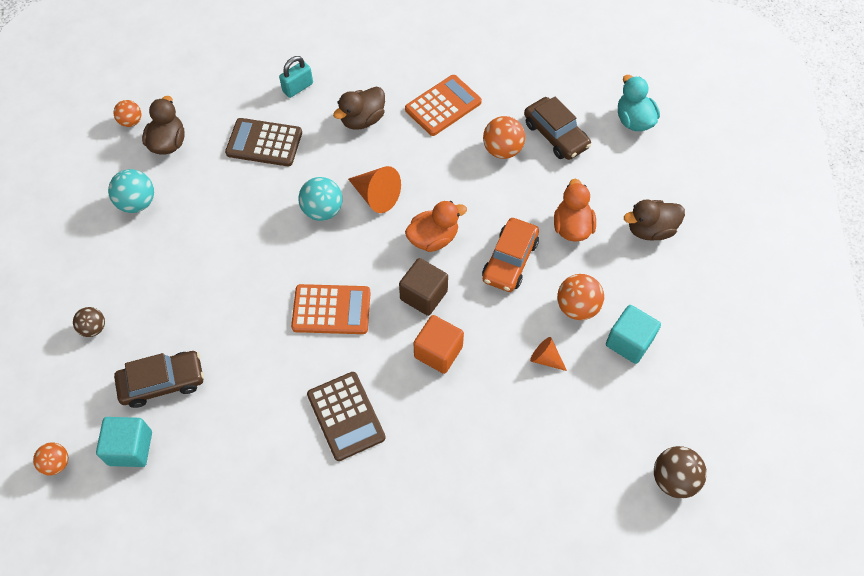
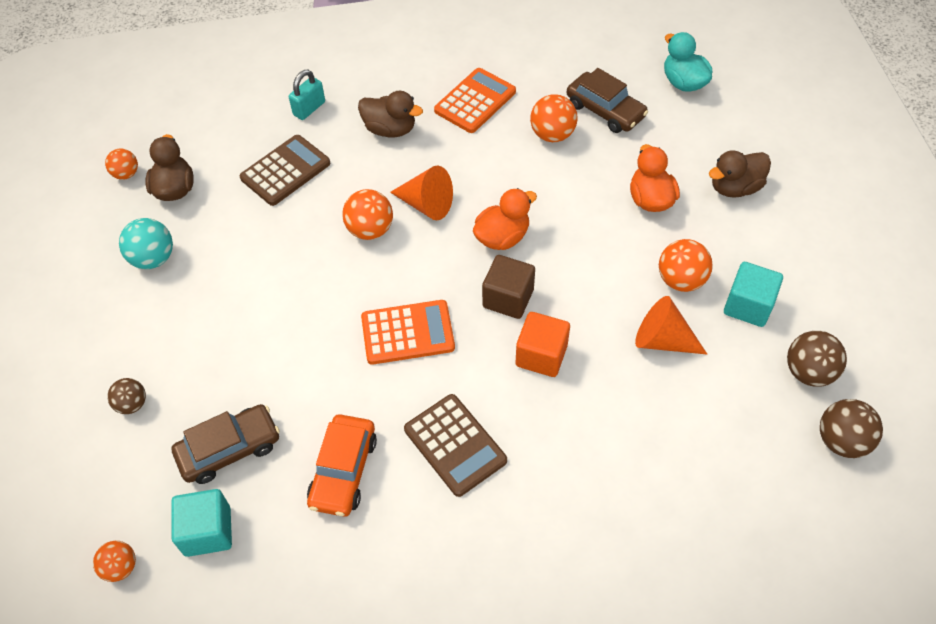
camera: 10 degrees left, 5 degrees down
brown calculator [225,118,302,166] -> brown calculator turned 135 degrees clockwise [240,135,330,206]
turquoise ball [299,177,343,221] -> orange ball [342,189,393,240]
brown duck [333,87,385,130] -> brown duck turned 105 degrees counterclockwise [358,91,423,137]
orange car [482,218,539,292] -> orange car moved to [307,414,377,517]
orange cone [530,337,567,371] -> orange cone [635,296,707,354], size x1.64
none -> brown ball [787,331,847,387]

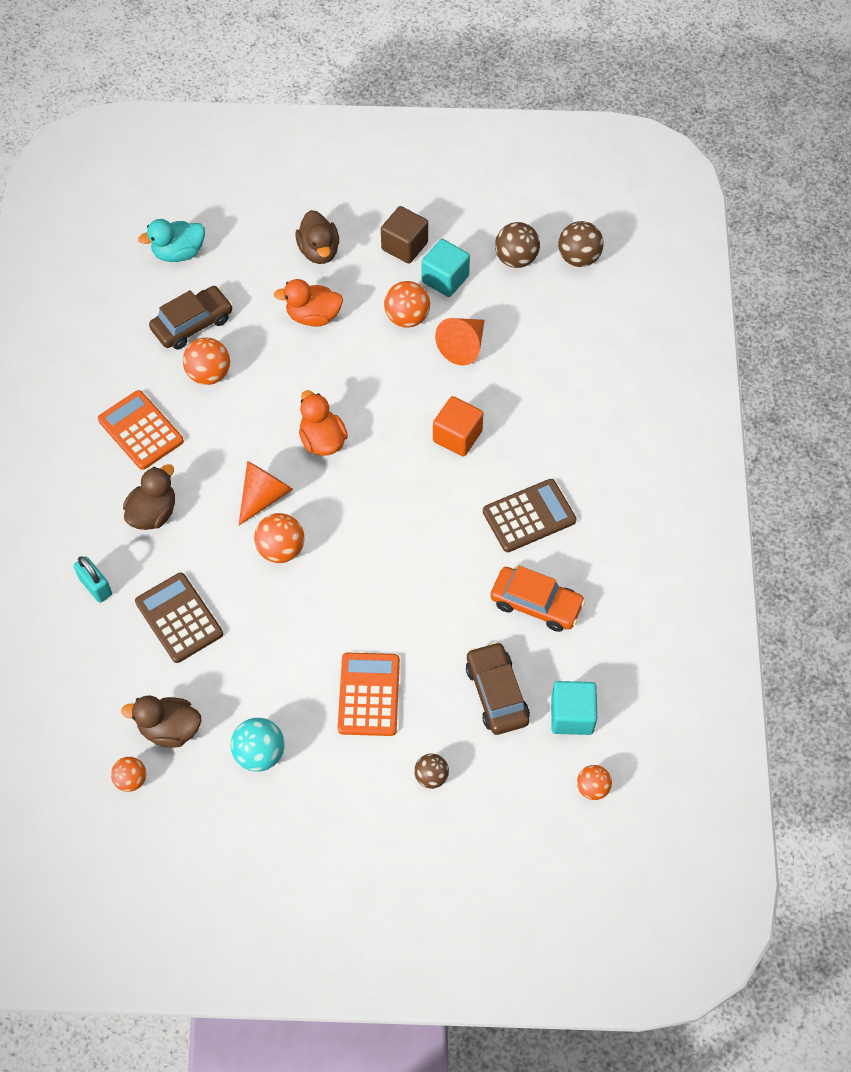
camera: 80 degrees left, 5 degrees up
orange calculator [361,300,455,365] -> orange calculator moved to [338,653,400,736]
brown cube [482,255,535,319] -> brown cube moved to [381,206,428,264]

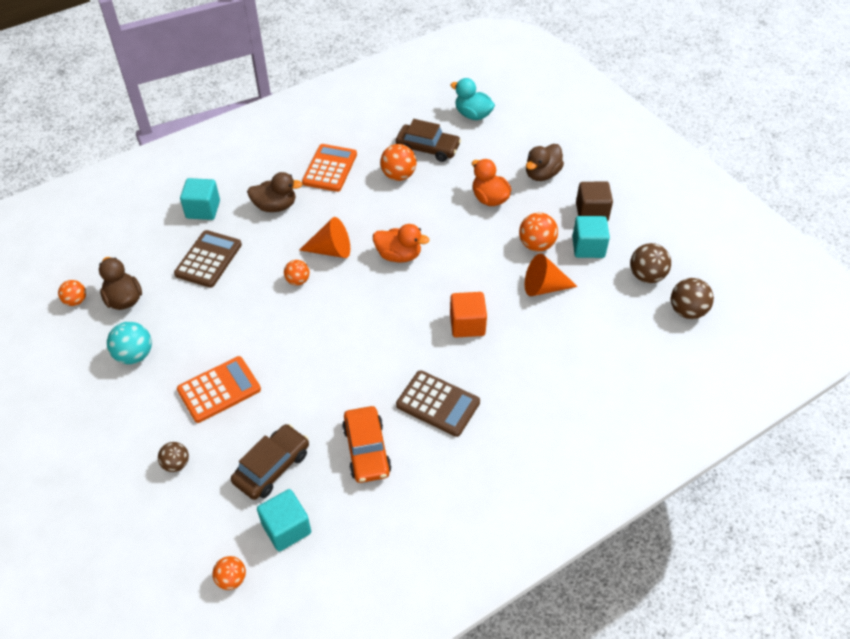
camera: 55 degrees right, 10 degrees down
turquoise padlock [73,556,112,603] -> turquoise cube [180,178,220,220]
orange ball [254,513,304,563] -> orange ball [284,260,310,286], size x0.65
orange duck [299,390,348,456] -> orange duck turned 75 degrees clockwise [373,224,430,263]

